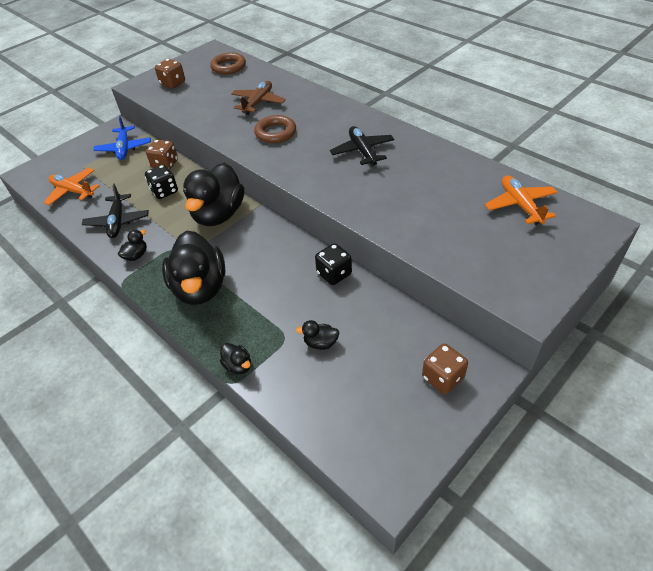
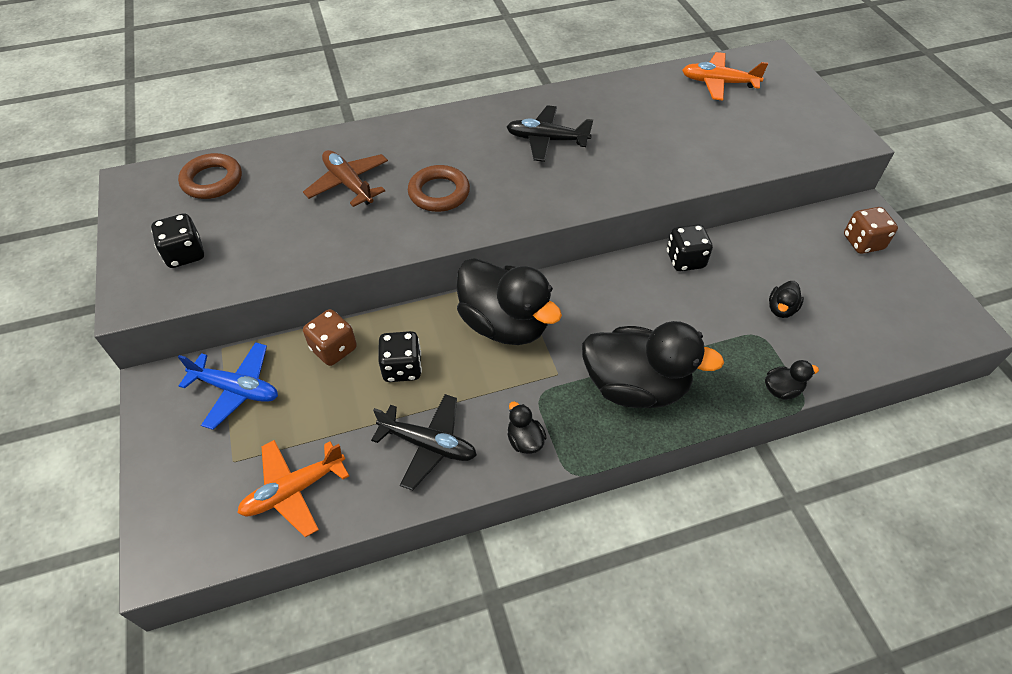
camera: 65 degrees left, 5 degrees up
brown dice [155,59,185,89] -> black dice [151,213,204,268]

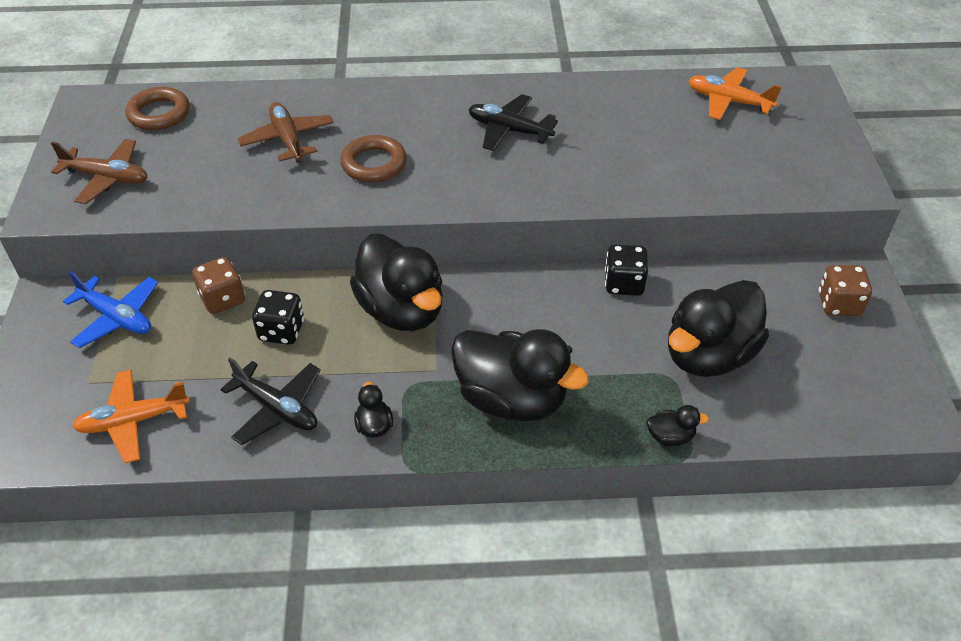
camera: 15 degrees right, 5 degrees down
black dice [151,213,204,268] -> brown plane [51,139,147,204]
black duck [769,281,804,318] -> black duck [668,280,769,377], size x2.44

